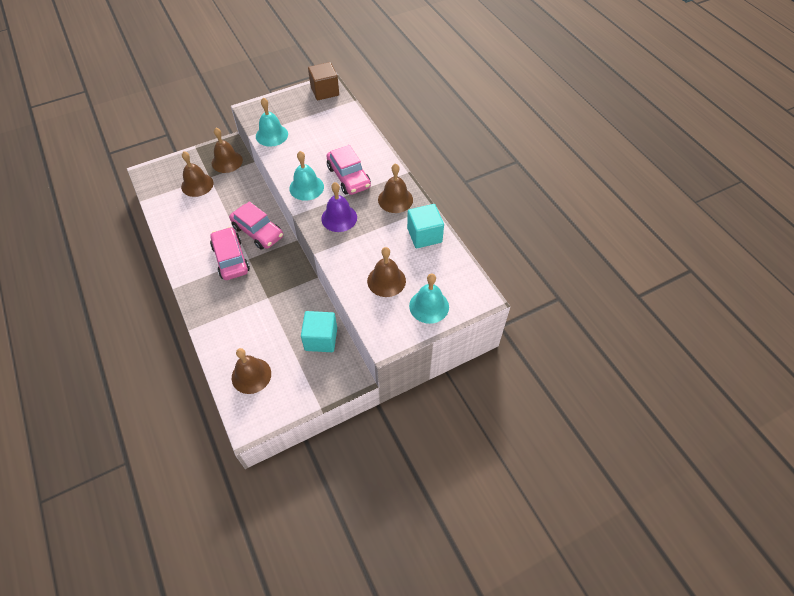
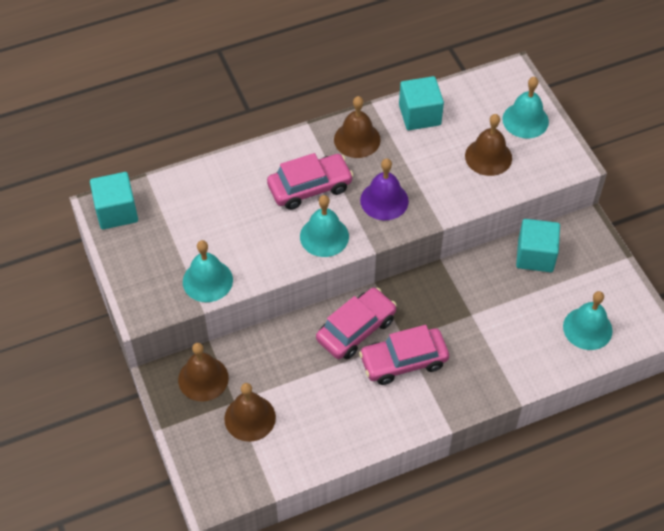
camera: 85 degrees left, 0 degrees up
brown bell [232,348,271,394] -> turquoise bell [563,291,613,350]
brown cube [308,62,339,100] -> turquoise cube [90,172,138,230]

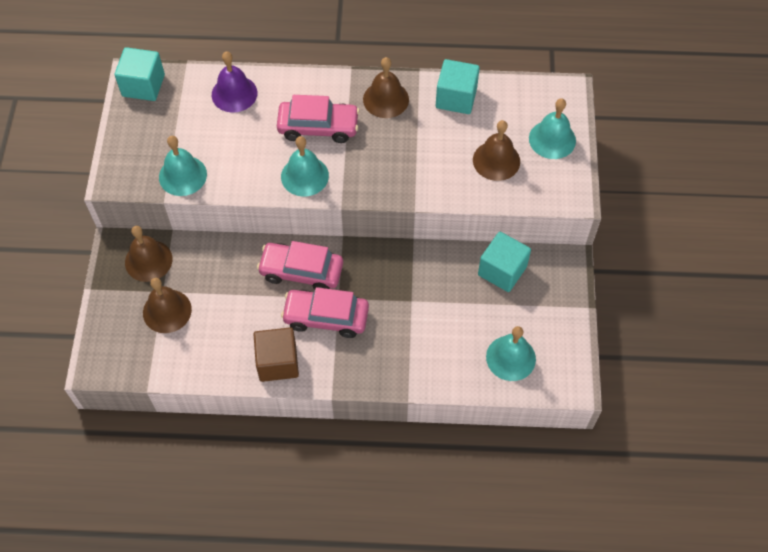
camera: 25 degrees right, 5 degrees up
pink car [316,288,397,359] -> pink car turned 150 degrees counterclockwise [257,241,343,289]
purple bell [360,158,409,220] -> purple bell moved to [212,51,257,113]
none -> brown cube [253,327,299,382]

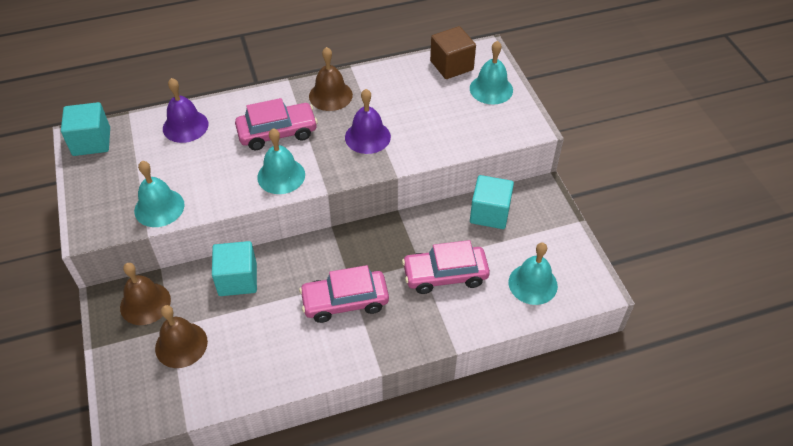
camera: 20 degrees left, 10 degrees down
brown cube [253,327,299,382] -> brown cube moved to [430,26,476,79]
pink car [257,241,343,289] -> pink car moved to [402,240,490,294]
turquoise cube [436,59,480,114] -> turquoise cube moved to [212,241,257,296]
brown bell [473,120,520,181] -> none
none -> purple bell [345,89,391,154]

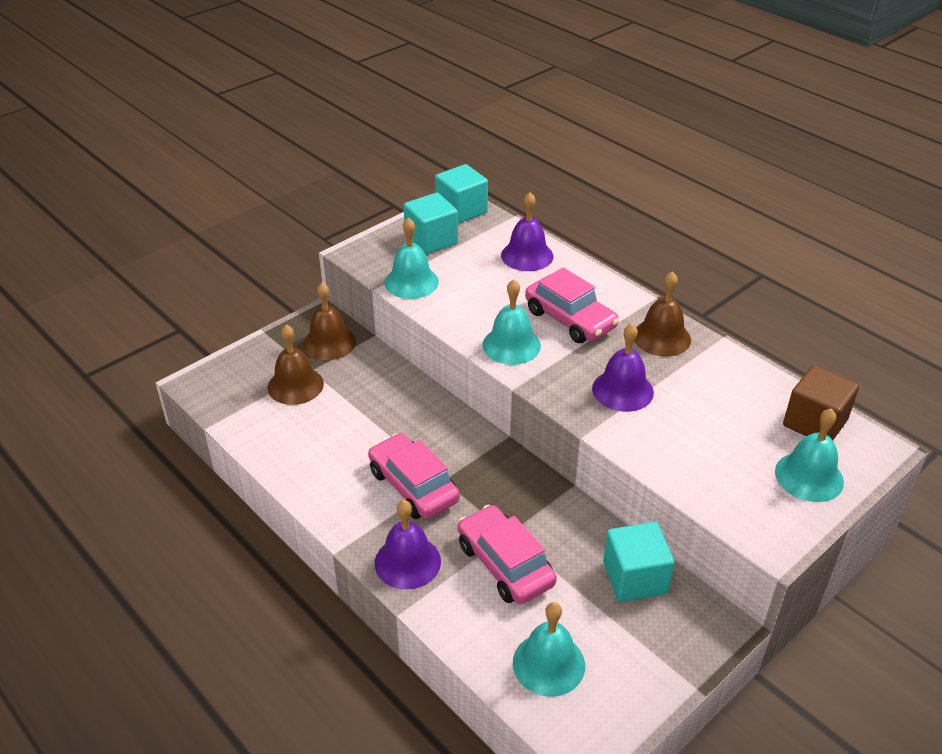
camera: 65 degrees right, 10 degrees down
turquoise cube [212,241,257,296] -> turquoise cube moved to [403,193,458,255]
none -> purple bell [375,500,441,589]

